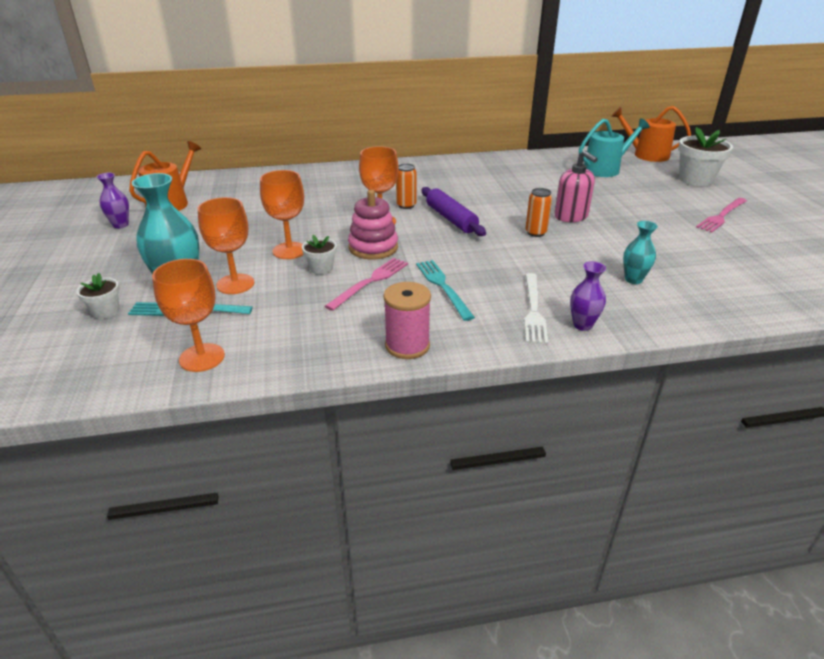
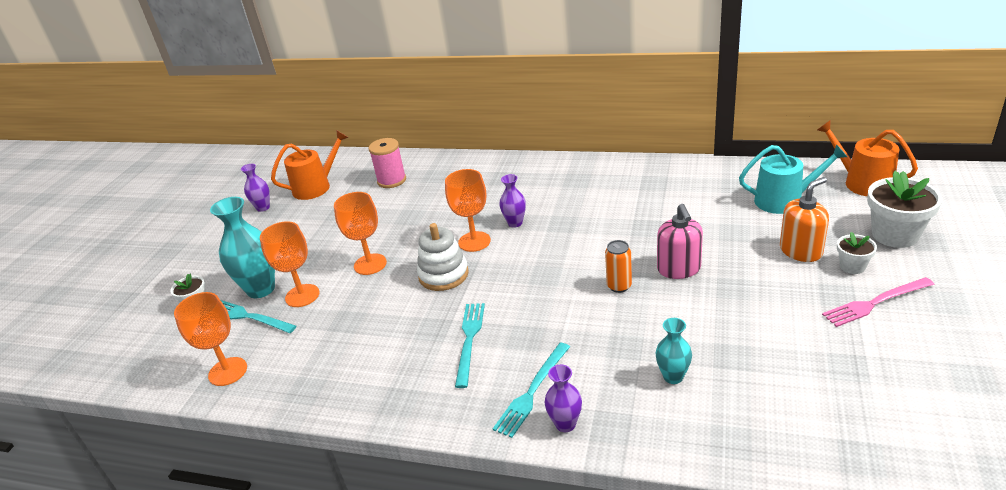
camera: 30 degrees right, 0 degrees up
white flower pot [302,235,337,274] -> white flower pot moved to [837,232,877,274]
pink fork [325,258,408,311] -> none
pink stacking toy [348,190,398,260] -> white stacking toy [417,223,469,291]
pink spool [383,282,431,359] -> pink spool moved to [368,138,406,188]
orange can [396,163,417,209] -> purple vase [499,174,526,228]
purple rolling pin [422,187,486,236] -> none
white fork [524,273,548,344] -> turquoise fork [493,343,570,438]
none -> orange soap dispenser [780,177,829,262]

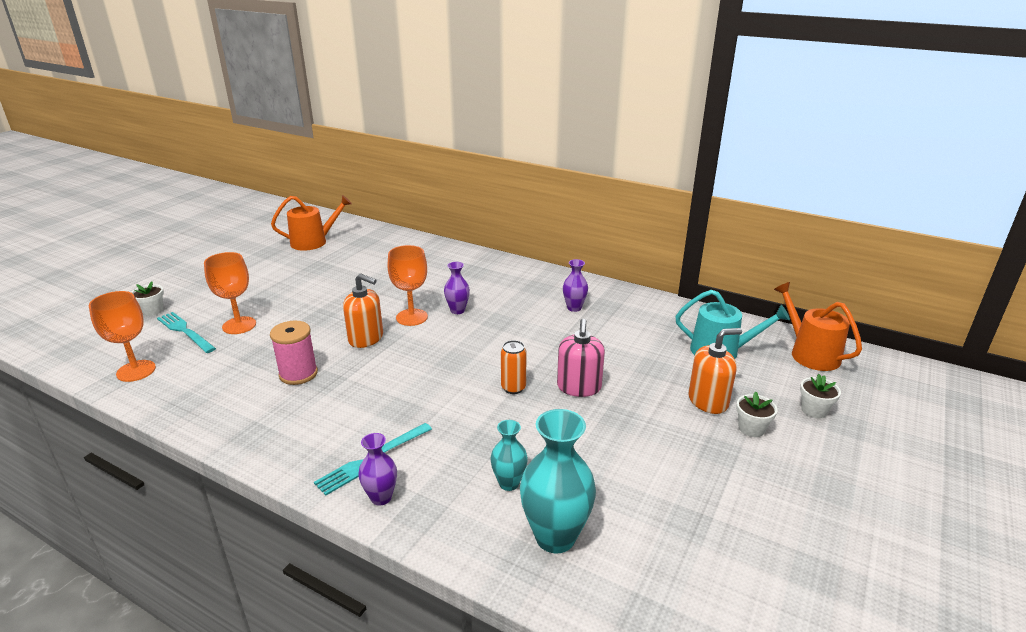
camera: 10 degrees right, 5 degrees down
turquoise vase [210,197,275,298] -> turquoise vase moved to [520,409,596,553]
purple vase [241,164,270,212] -> purple vase moved to [563,259,588,312]
orange goblet [334,192,387,275] -> none
pink spool [368,138,406,188] -> pink spool moved to [270,321,318,385]
white stacking toy [417,223,469,291] -> orange soap dispenser [343,273,383,348]
turquoise fork [455,303,485,388] -> none
pink fork [822,277,935,327] -> none
white flower pot [867,171,942,248] -> white flower pot [800,374,841,418], size x0.54

